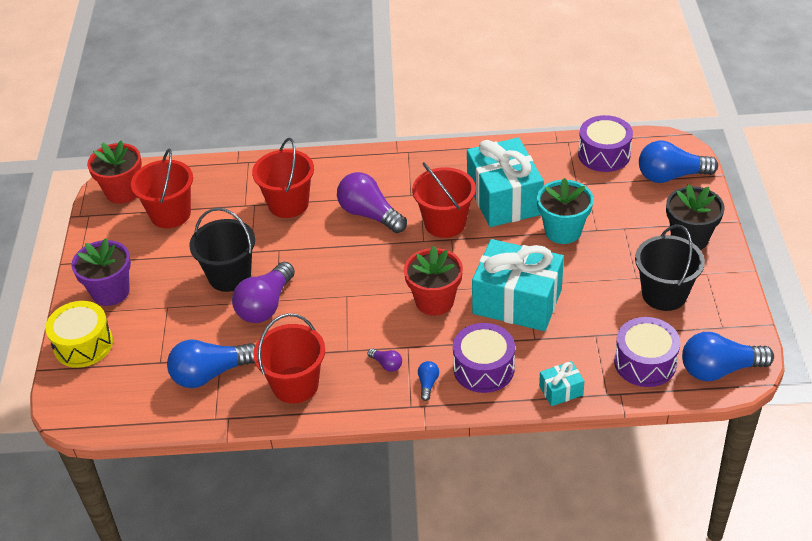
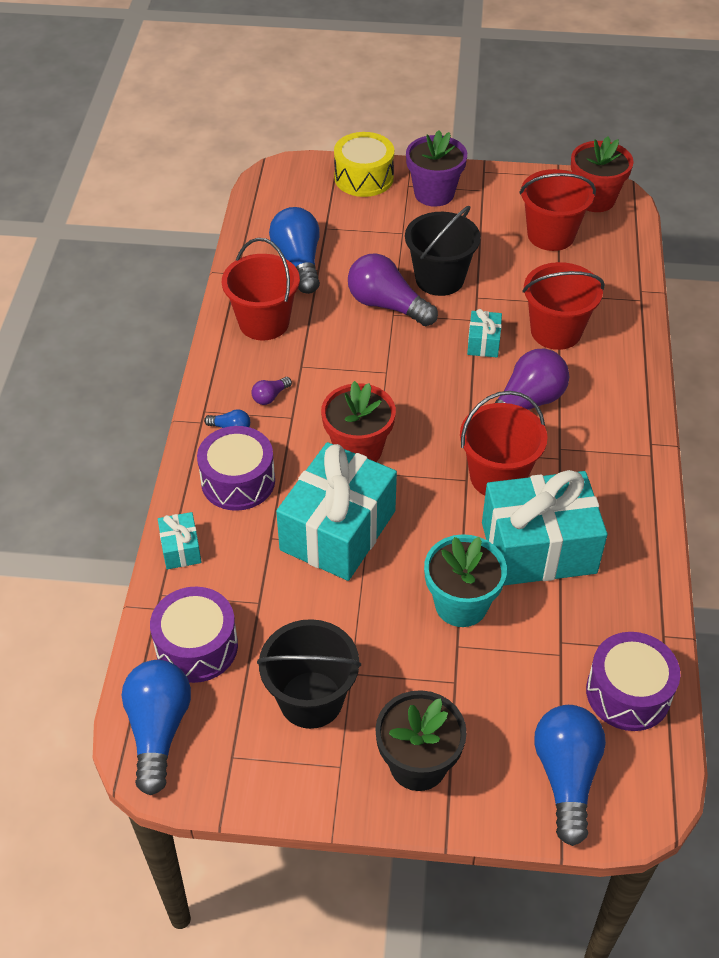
camera: 95 degrees right, 5 degrees up
none -> turquoise gift [467,309,502,357]

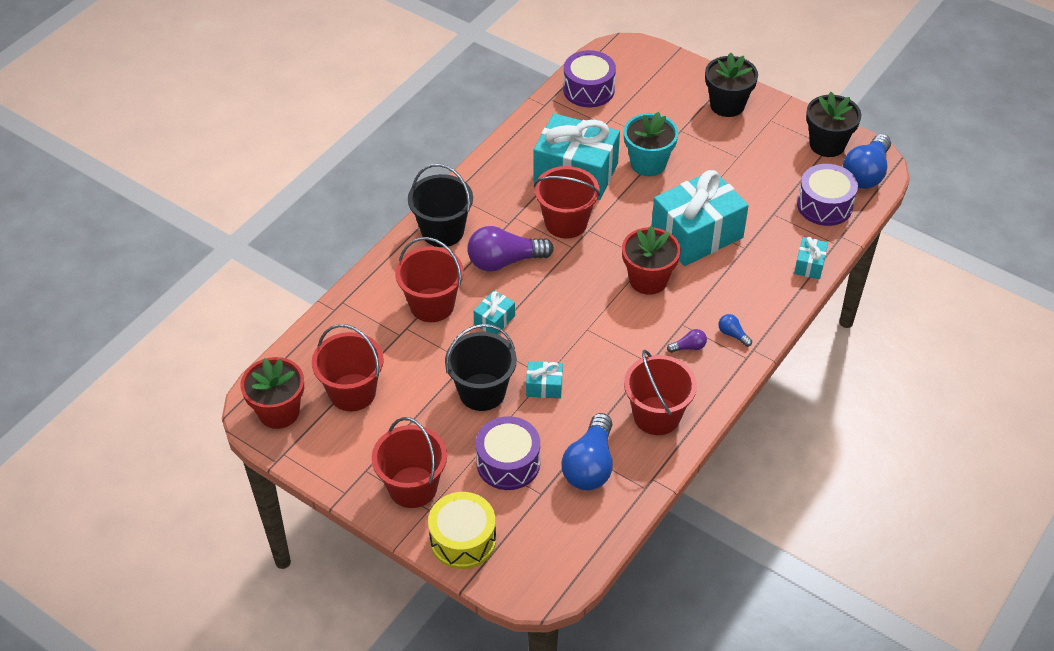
camera: 150 degrees left, 0 degrees up
purple drum [197,426,275,511] -> purple drum moved to [476,416,540,490]
black bucket [257,619,361,729] -> black bucket moved to [408,164,473,247]
purple light bulb [348,253,438,326] -> turquoise gift [526,361,563,399]
purple flower pot [406,130,467,207] -> red bucket [372,417,447,508]
blue light bulb [534,705,606,846] -> none
none -> black flower pot [806,92,861,157]

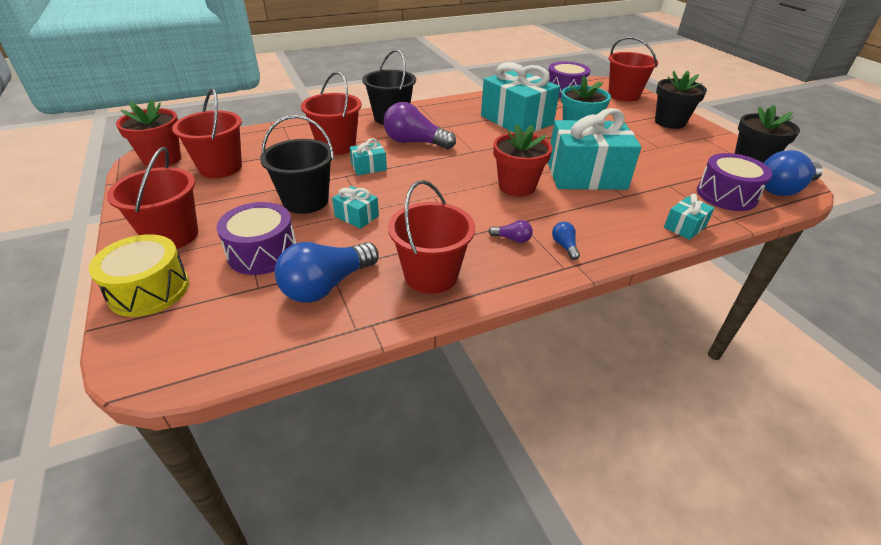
camera: 30 degrees right, 10 degrees down
red bucket [534,166,600,239] -> red bucket moved to [608,37,658,102]

